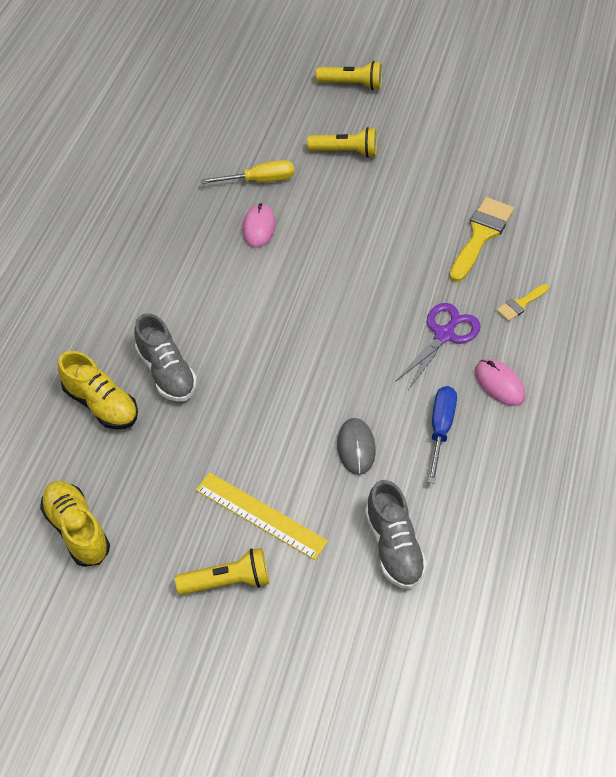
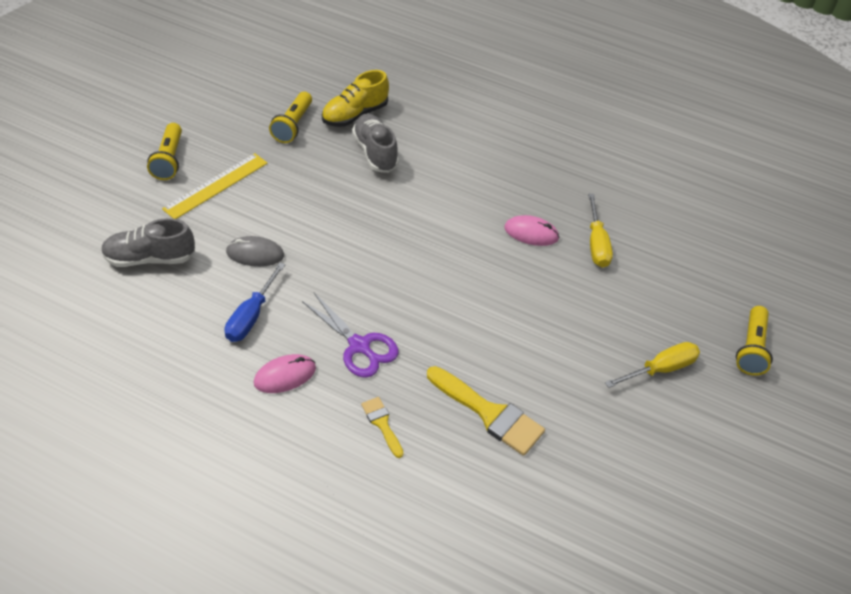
camera: 95 degrees right, 5 degrees down
yellow shoe [40,481,110,567] -> none
grey shoe [134,313,197,402] -> grey shoe turned 90 degrees clockwise [352,114,399,173]
yellow flashlight [307,127,377,158] -> yellow flashlight moved to [269,92,312,143]
blue screwdriver [428,386,457,484] -> blue screwdriver turned 90 degrees clockwise [225,262,285,342]
none -> yellow screwdriver [605,342,700,388]

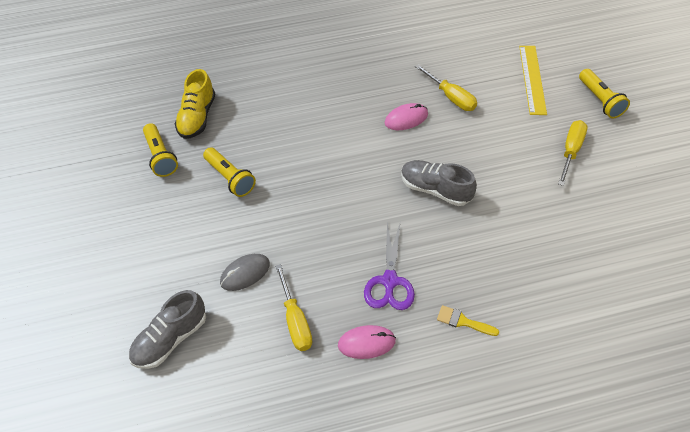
camera: 35 degrees left, 5 degrees up
yellow flashlight [147,123,182,180] -> yellow flashlight moved to [203,147,256,197]
yellow ruler [162,153,268,219] -> yellow ruler moved to [519,46,547,115]
blue screwdriver [225,262,285,342] -> yellow screwdriver [275,264,313,351]
pink mouse [254,354,316,393] -> pink mouse turned 60 degrees clockwise [338,325,396,359]
purple scissors [302,293,399,378] -> purple scissors turned 90 degrees clockwise [364,222,415,310]
grey shoe [352,114,399,173] -> grey shoe moved to [401,160,477,206]
yellow brush [427,366,545,456] -> none

